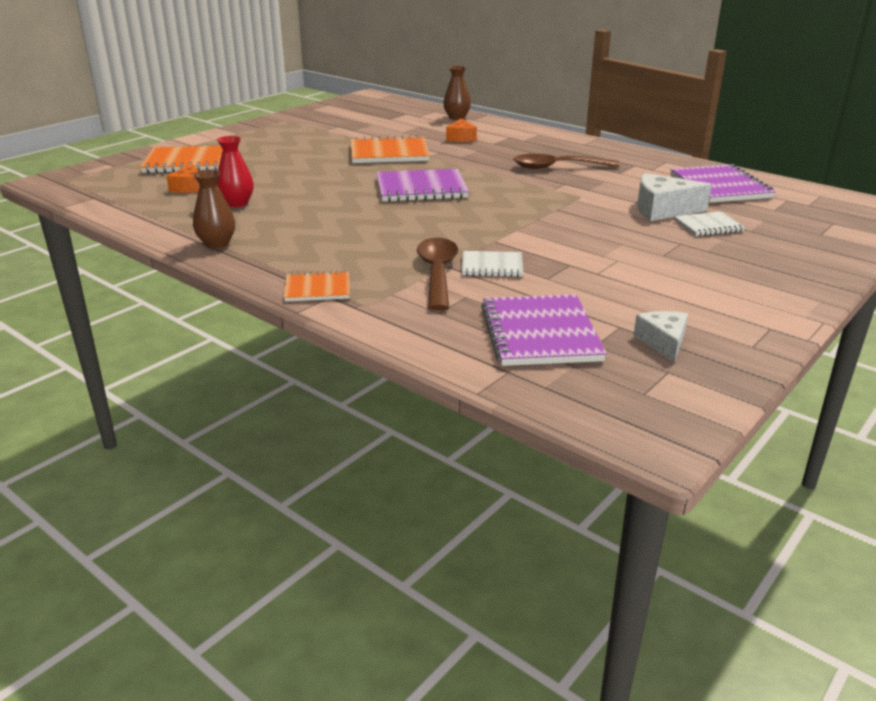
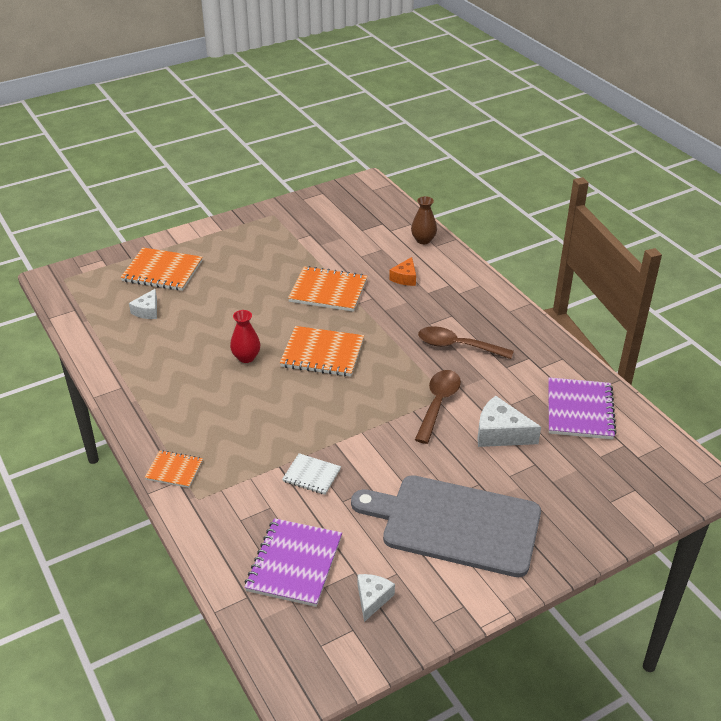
camera: 20 degrees right, 10 degrees up
orange cheese [166,164,200,193] -> white cheese [129,289,157,319]
brown vase [193,169,235,249] -> none
red vase [217,136,254,207] -> red vase moved to [230,310,260,363]
purple notebook [376,169,469,202] -> orange notebook [280,326,364,377]
brown spoon [417,238,458,311] -> brown spoon moved to [415,370,461,444]
white notebook [674,211,745,236] -> none
none -> grey cutting board [351,475,541,577]

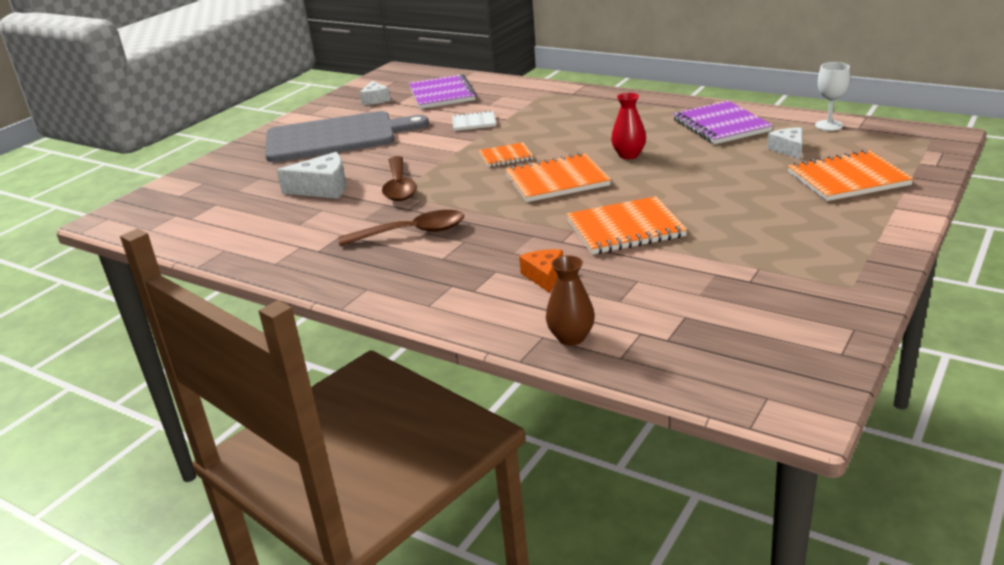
camera: 155 degrees right, 10 degrees down
orange notebook [145,450,203,488] -> orange notebook moved to [479,142,533,167]
purple notebook [548,377,617,439] -> purple notebook moved to [673,101,773,144]
none -> white goblet [815,62,850,131]

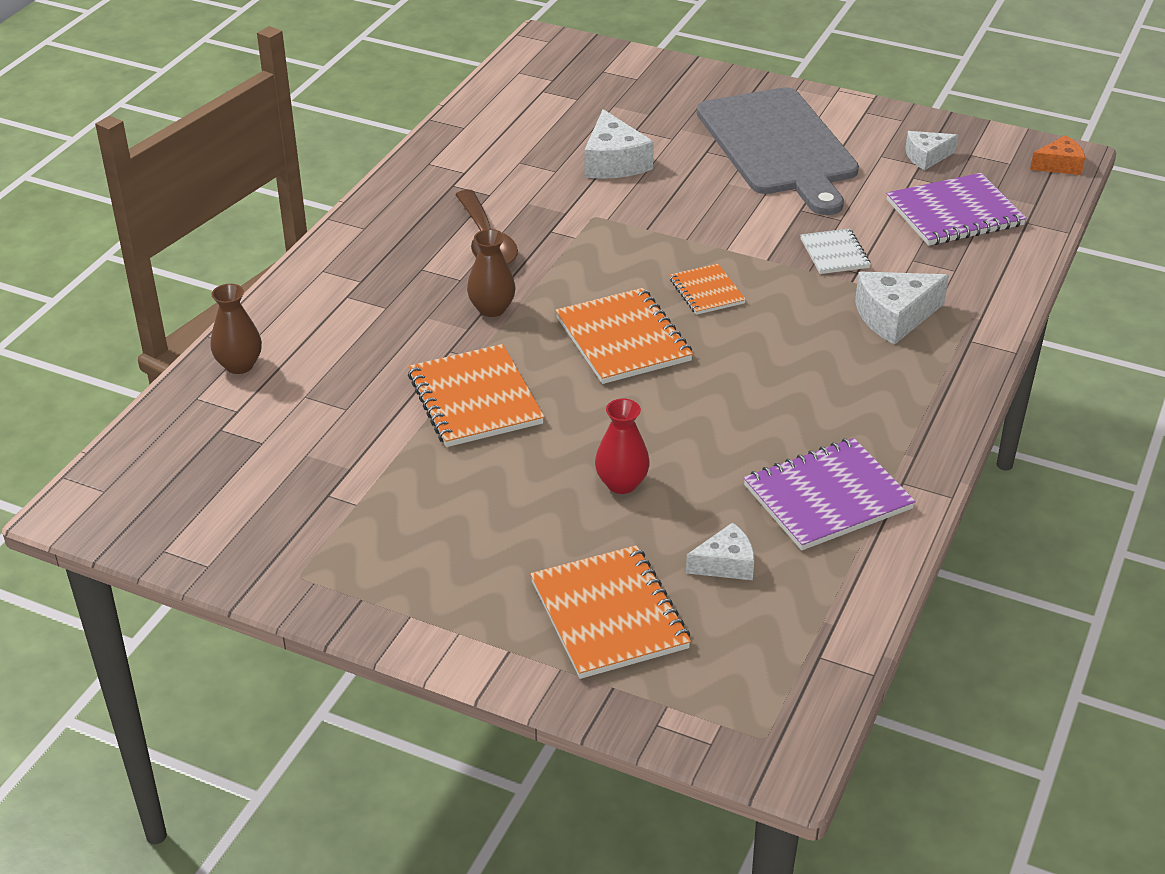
camera: 80 degrees right, 10 degrees up
brown spoon [382,156,417,201] -> none
orange cheese [519,249,563,293] -> orange cheese moved to [1030,135,1085,175]
red vase [611,93,646,159] -> red vase moved to [595,399,650,494]
white goblet [815,62,850,131] -> none
none -> brown vase [467,229,516,317]
none -> white cheese [855,272,949,345]

